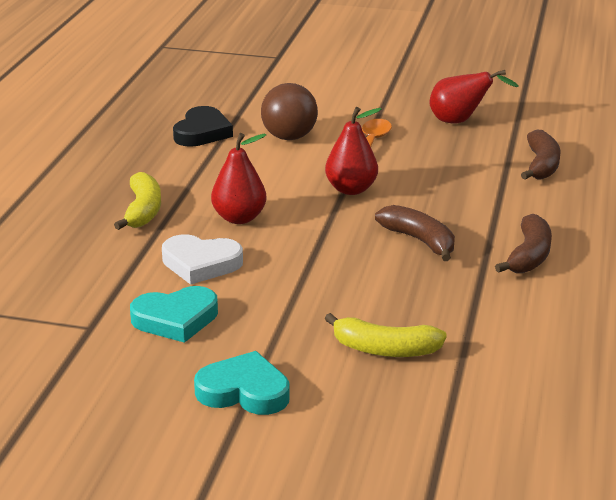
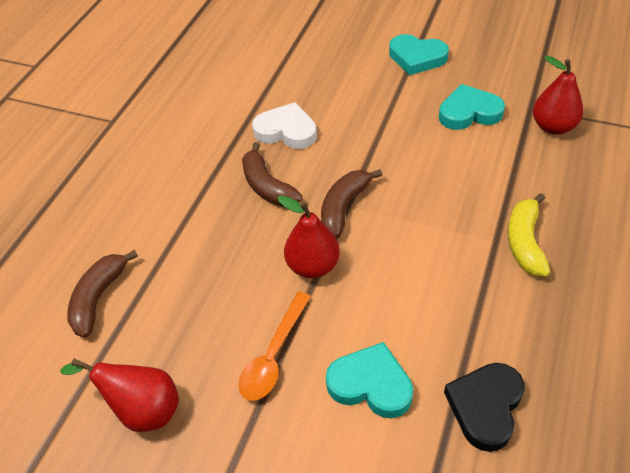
camera: 170 degrees left, 20 degrees up
white heart [162,234,243,285] -> white heart moved to [252,102,317,149]
red pear [211,133,267,224] -> red pear moved to [533,56,584,135]
brown ball [261,83,318,140] -> turquoise heart [326,342,413,418]
yellow banana [325,313,447,357] -> none
brown banana [495,214,552,273] -> brown banana moved to [321,169,382,238]

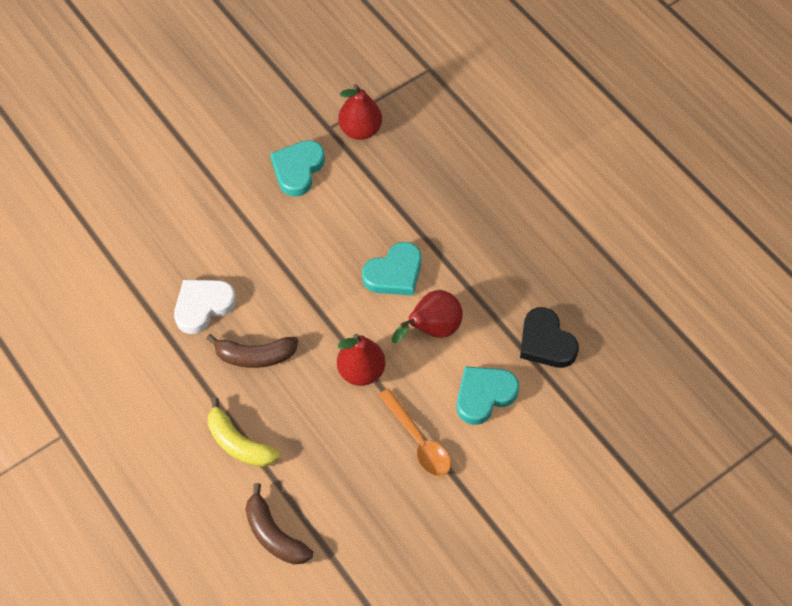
camera: 60 degrees left, 10 degrees up
red pear [60,358,179,432] -> red pear moved to [392,290,463,343]
brown banana [321,169,382,238] -> none
turquoise heart [389,34,449,75] -> turquoise heart moved to [362,242,421,296]
yellow banana [508,193,550,276] -> yellow banana moved to [208,397,280,467]

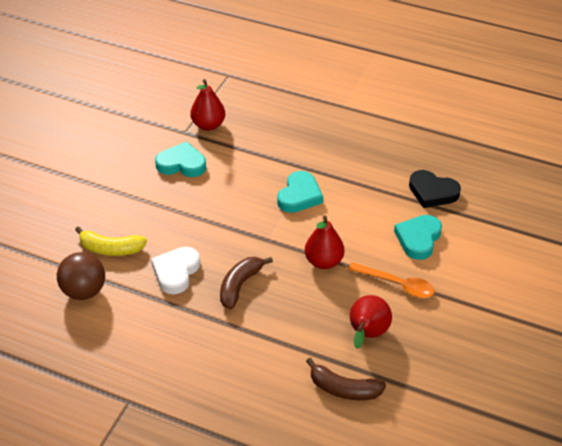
camera: 30 degrees left, 15 degrees down
brown banana [206,334,298,368] -> brown banana turned 150 degrees clockwise [220,257,273,309]
yellow banana [208,397,280,467] -> yellow banana moved to [75,226,147,256]
turquoise heart [270,140,325,197] -> turquoise heart turned 105 degrees clockwise [155,141,206,177]
red pear [392,290,463,343] -> red pear moved to [350,295,392,349]
none -> brown ball [57,252,105,300]

